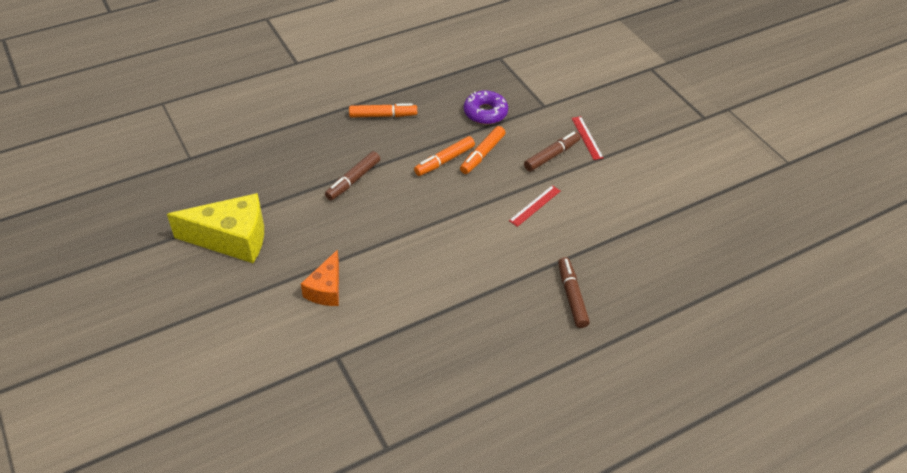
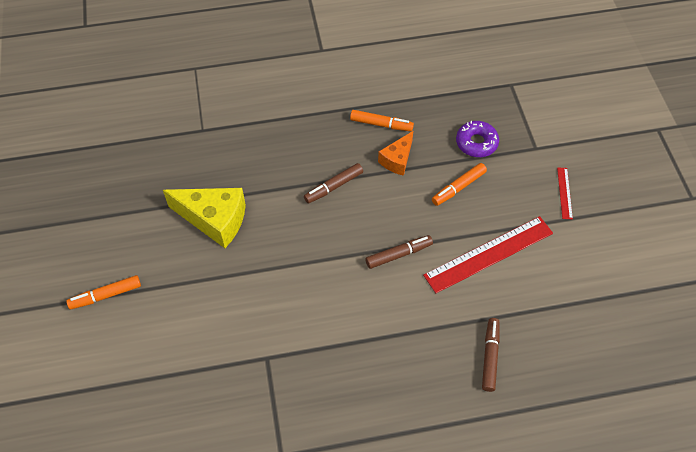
camera: 20 degrees right, 10 degrees up
orange cheese [301,250,339,306] -> orange cheese moved to [378,131,413,176]
orange marker [414,136,475,176] -> orange marker moved to [66,275,141,310]
red ruler [509,185,560,227] -> red ruler [423,216,553,294], size x2.19
brown marker [524,132,580,172] -> brown marker moved to [365,235,433,269]

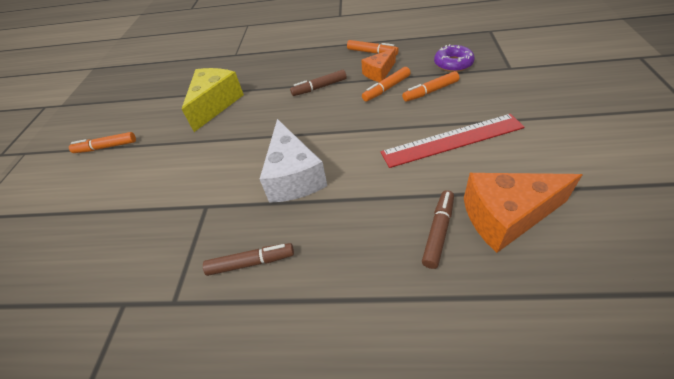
camera: 20 degrees right, 10 degrees down
yellow cheese [163,188,246,248] -> yellow cheese turned 105 degrees counterclockwise [182,68,244,132]
brown marker [365,235,433,269] -> brown marker moved to [203,243,294,276]
red ruler [557,168,573,219] -> none
none -> white cheese [260,119,327,203]
none -> orange marker [362,67,411,102]
none -> orange cheese [464,173,582,253]

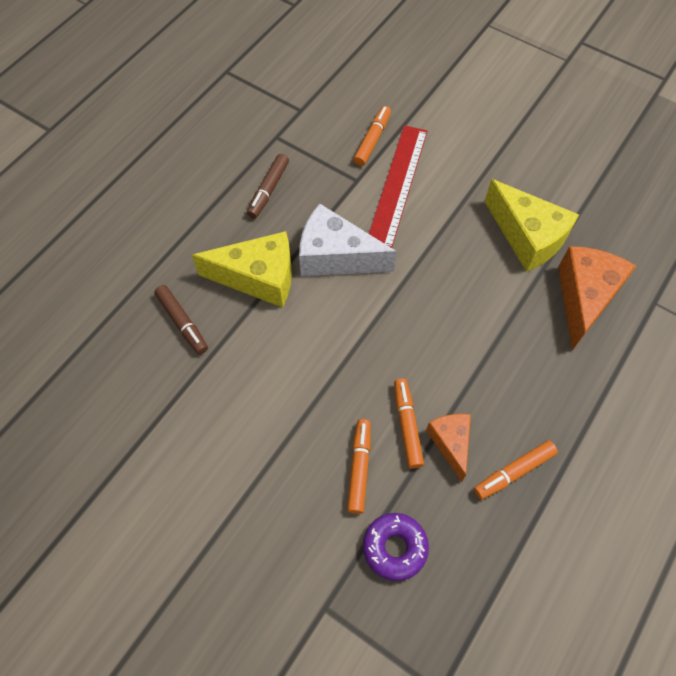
camera: 115 degrees right, 15 degrees up
orange marker [69,132,136,153] -> orange marker moved to [354,106,391,166]
brown marker [290,70,347,96] -> none
red ruler [381,114,525,168] -> red ruler moved to [369,125,428,248]
orange cheese [464,173,582,253] -> orange cheese moved to [558,246,636,350]
none -> yellow cheese [192,231,292,308]

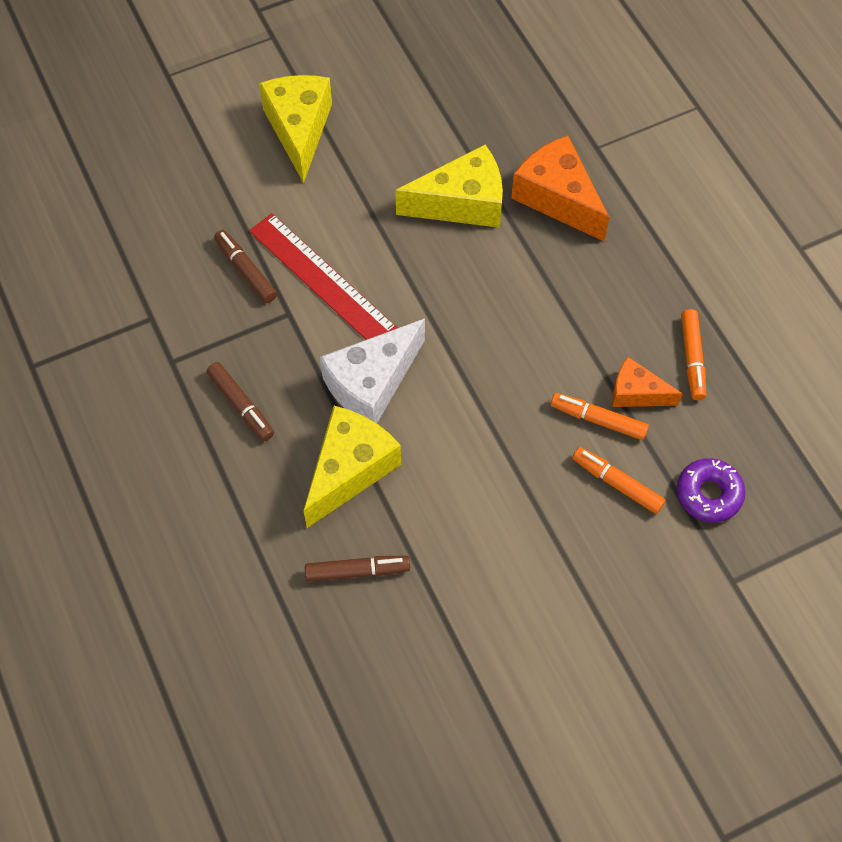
camera: 60 degrees left, 0 degrees up
orange marker [354,106,391,166] -> brown marker [214,230,277,303]
none -> yellow cheese [259,75,332,184]

